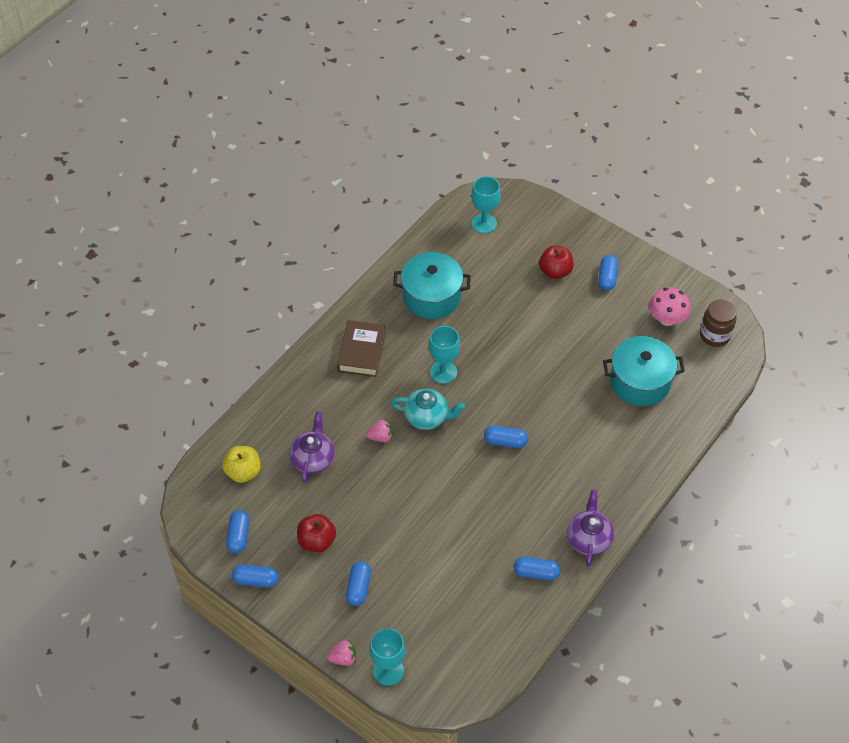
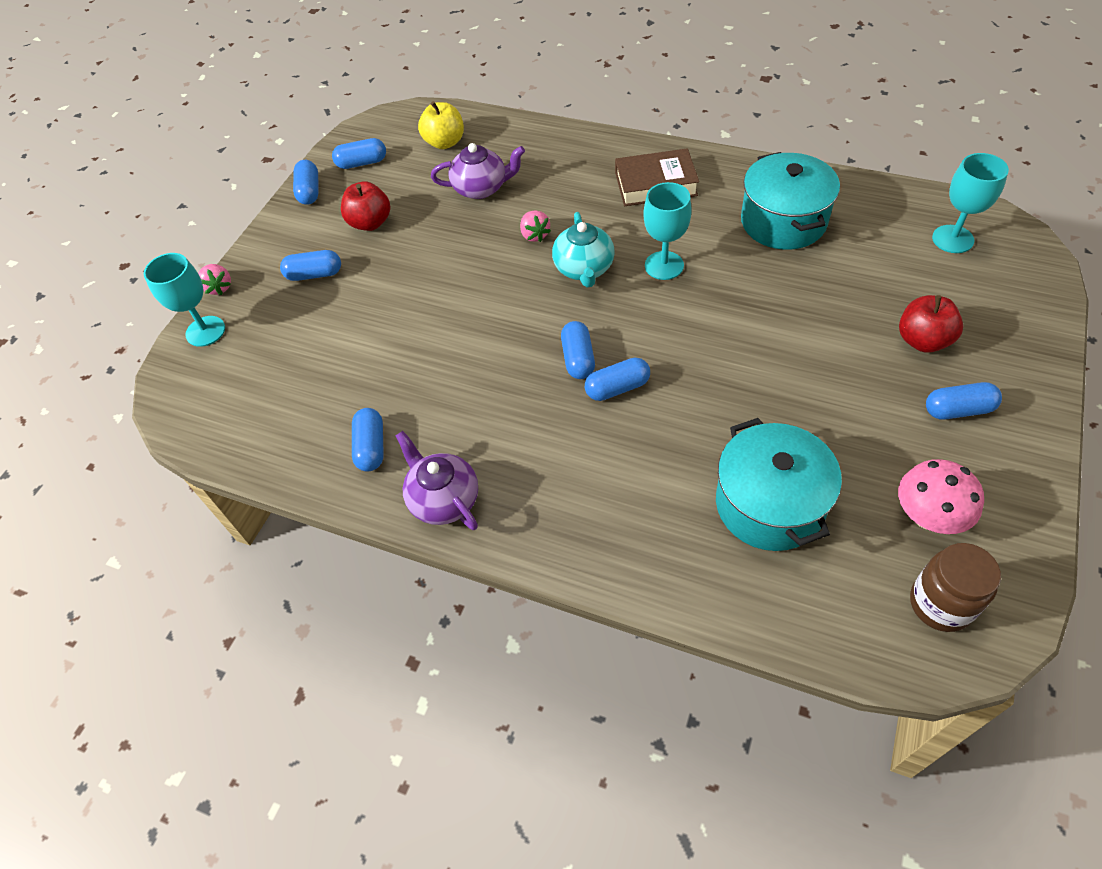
camera: 80 degrees right, 0 degrees up
purple teapot [567,490,614,567] -> purple teapot turned 120 degrees counterclockwise [396,431,478,530]
none -> blue capsule [585,358,650,401]

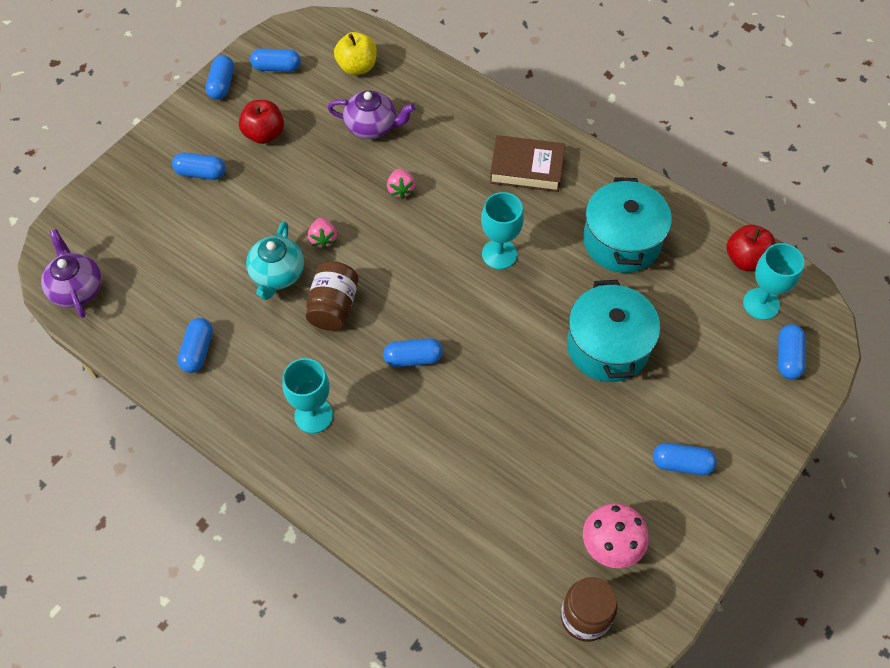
camera: 10 degrees right, 5 degrees up
turquoise goblet [144,253,225,347] -> turquoise goblet moved to [282,358,333,433]
pink strawberry [198,264,231,295] -> pink strawberry moved to [308,218,337,249]
purple teapot [396,431,478,530] -> purple teapot moved to [41,229,102,318]
turquoise teapot [552,212,615,287] -> turquoise teapot moved to [246,221,304,300]
blue capsule [561,321,595,379] -> blue capsule moved to [778,324,806,379]
turquoise pot [716,418,842,551] -> turquoise pot moved to [567,280,660,382]
red apple [899,295,963,352] -> red apple moved to [726,224,776,271]
none -> brown jar [306,261,359,331]

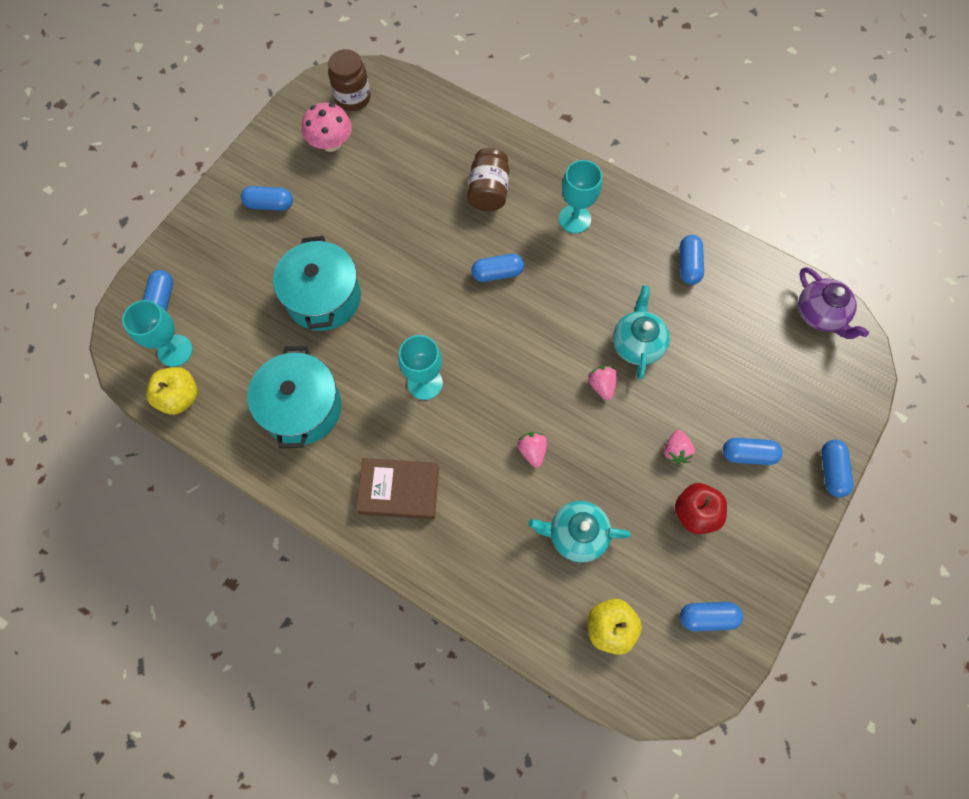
camera: 175 degrees right, 10 degrees up
blue capsule [206,55,234,100] -> blue capsule moved to [821,440,853,497]
brown jar [306,261,359,331] -> brown jar moved to [467,148,509,211]
purple teapot [327,90,415,139] -> turquoise teapot [528,501,631,562]
red apple [726,224,776,271] -> yellow apple [146,367,198,415]
none -> pink strawberry [664,430,695,464]

